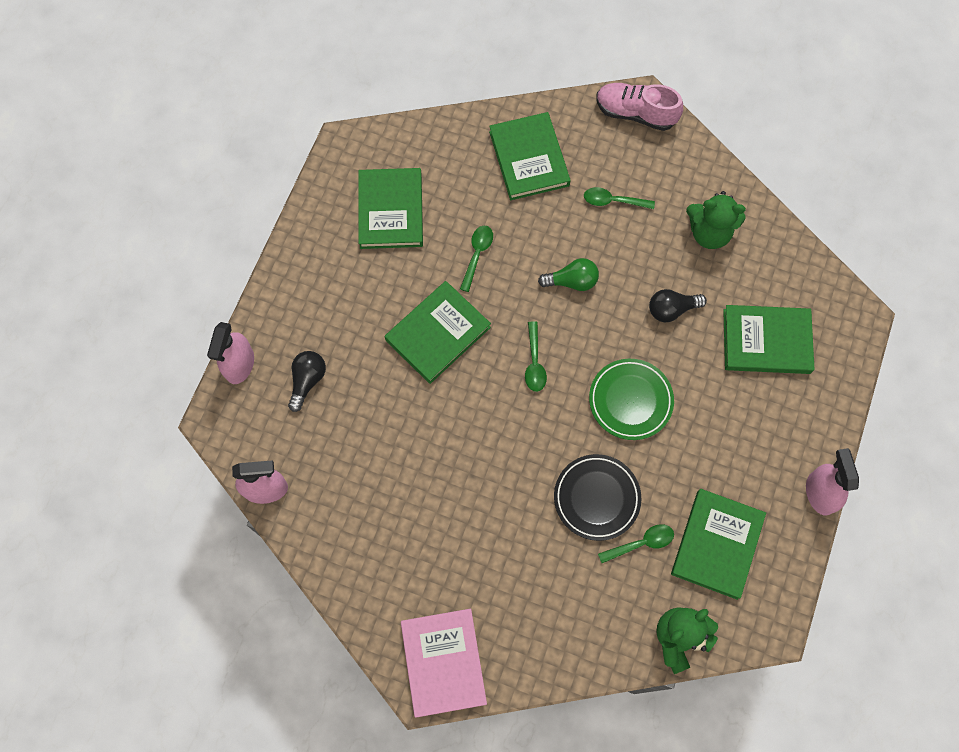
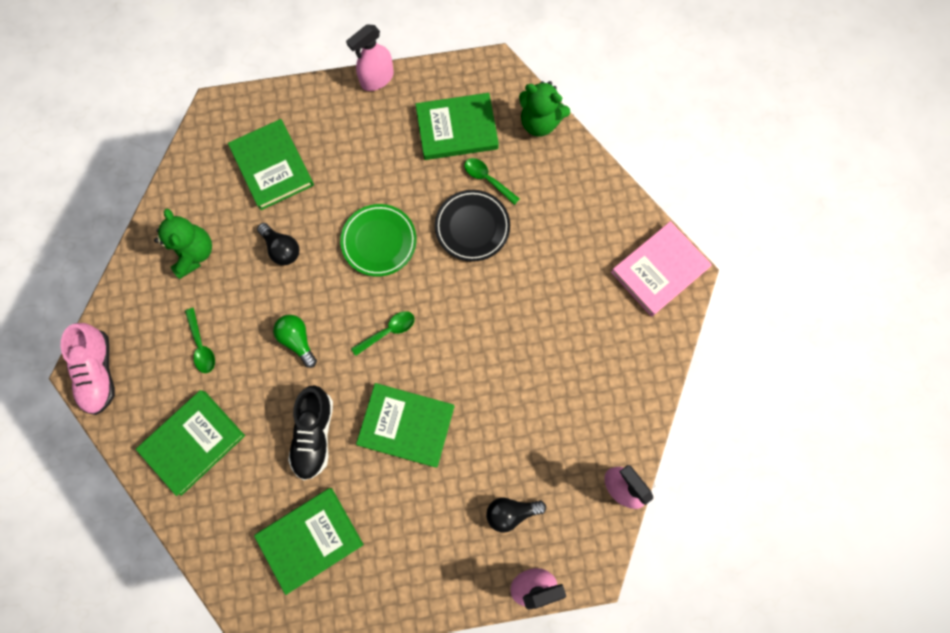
camera: 120 degrees left, 5 degrees up
green spoon [460,226,493,292] -> black shoe [288,385,333,480]

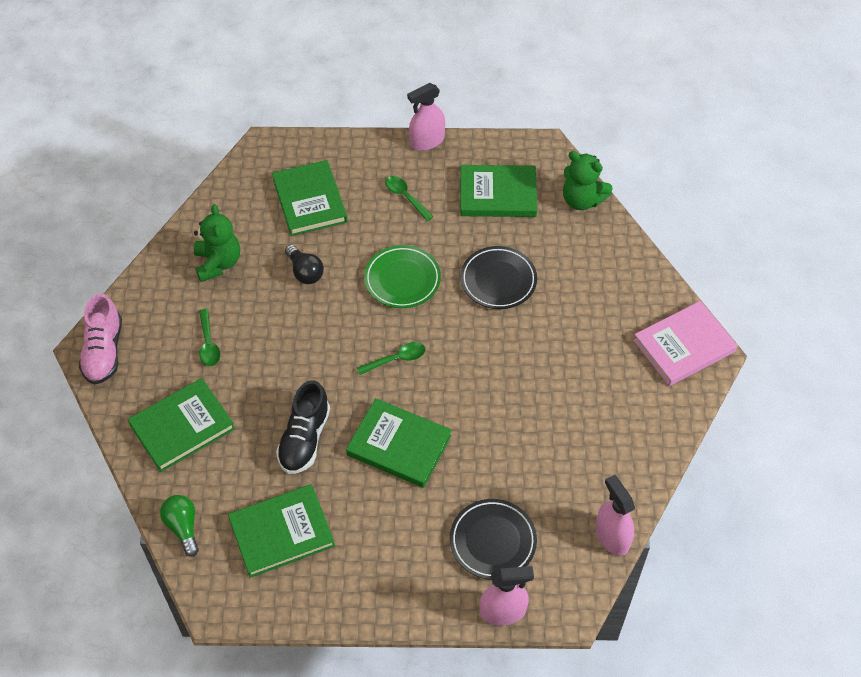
camera: 10 degrees right, 20 degrees down
green light bulb [273,315,317,368] -> green light bulb moved to [160,495,199,557]
green spoon [464,158,520,205] -> green spoon moved to [385,176,433,221]
black light bulb [486,497,546,533] -> black plate [450,499,537,580]

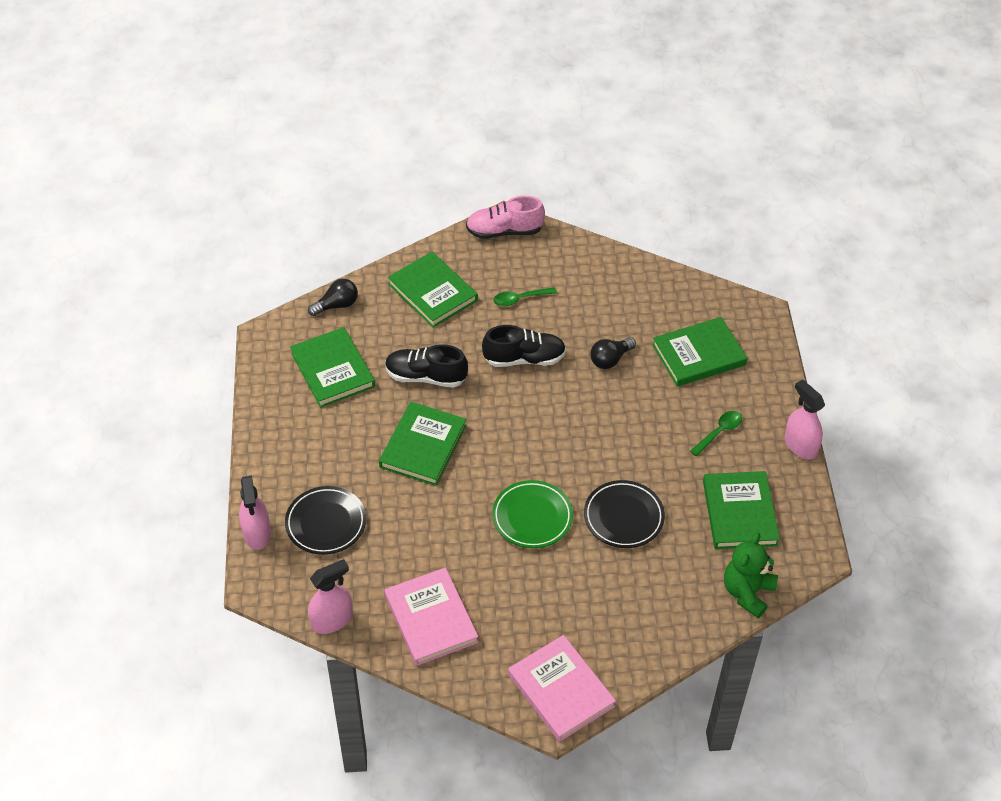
camera: 85 degrees right, 5 degrees down
green light bulb [160,495,199,557] -> black light bulb [308,279,358,316]
green teddy bear [194,204,240,282] -> none
green spoon [357,342,426,375] -> none
green plate [364,245,441,308] -> green plate moved to [492,480,573,548]
none -> pink book [385,568,478,666]
none -> black shoe [482,325,566,367]

